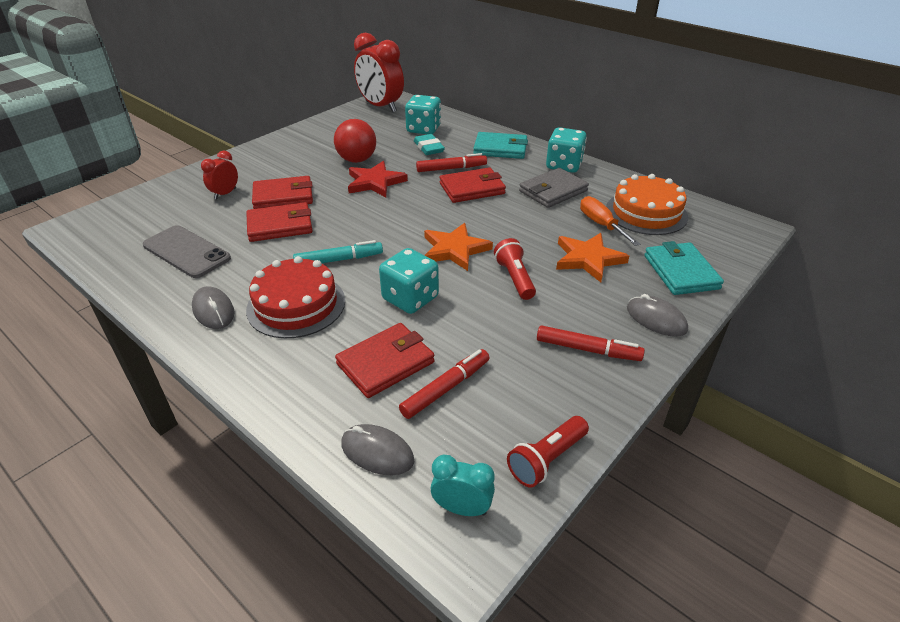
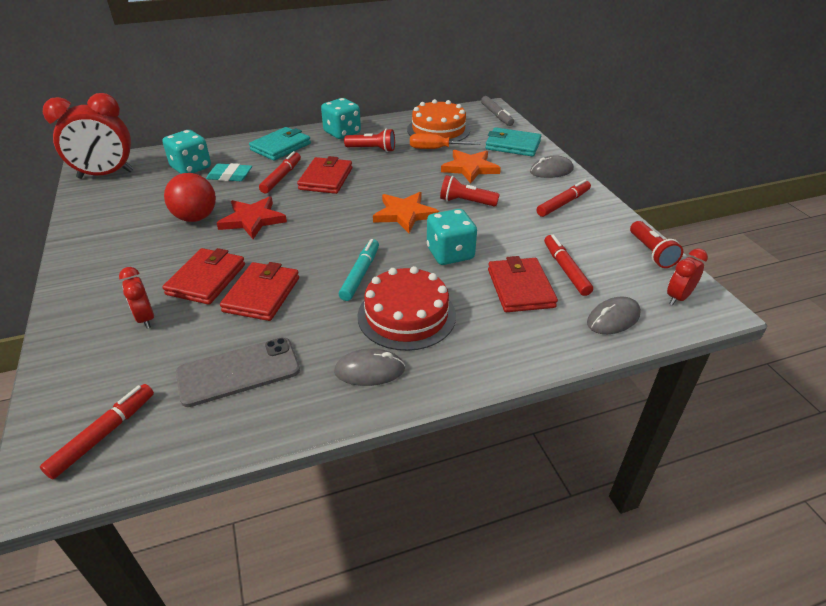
camera: 60 degrees left, 0 degrees up
turquoise clock [431,455,495,516] -> red clock [667,248,708,305]
grey wallet [519,168,589,208] -> red flashlight [344,128,395,152]
none -> red marker [40,384,154,479]
none -> grey marker [481,96,514,126]

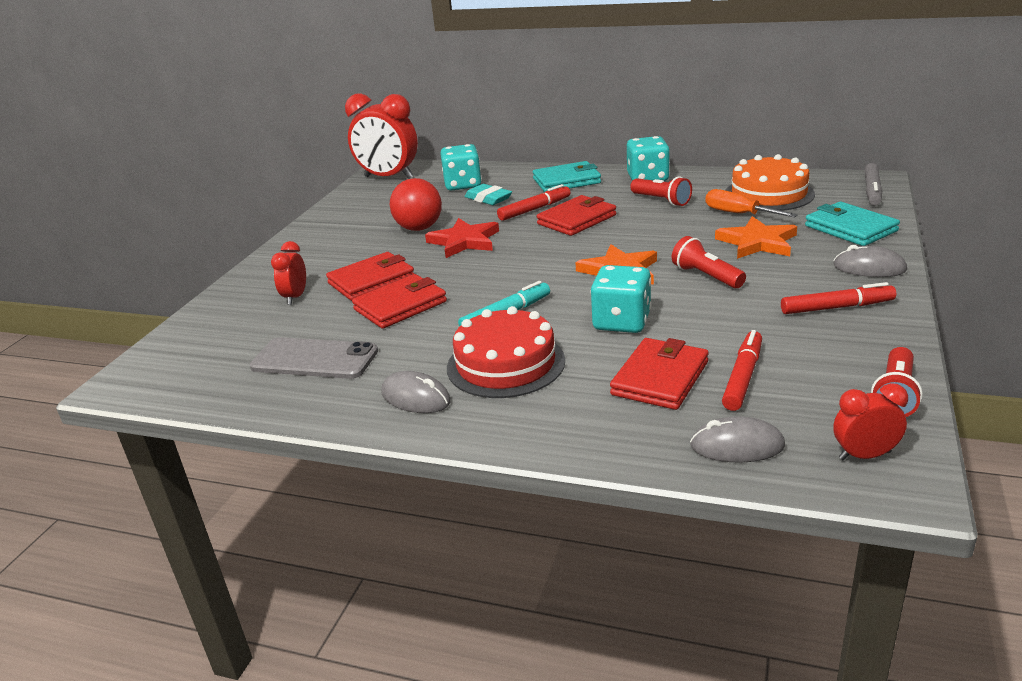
camera: 40 degrees right, 10 degrees down
red marker [40,384,154,479] -> none

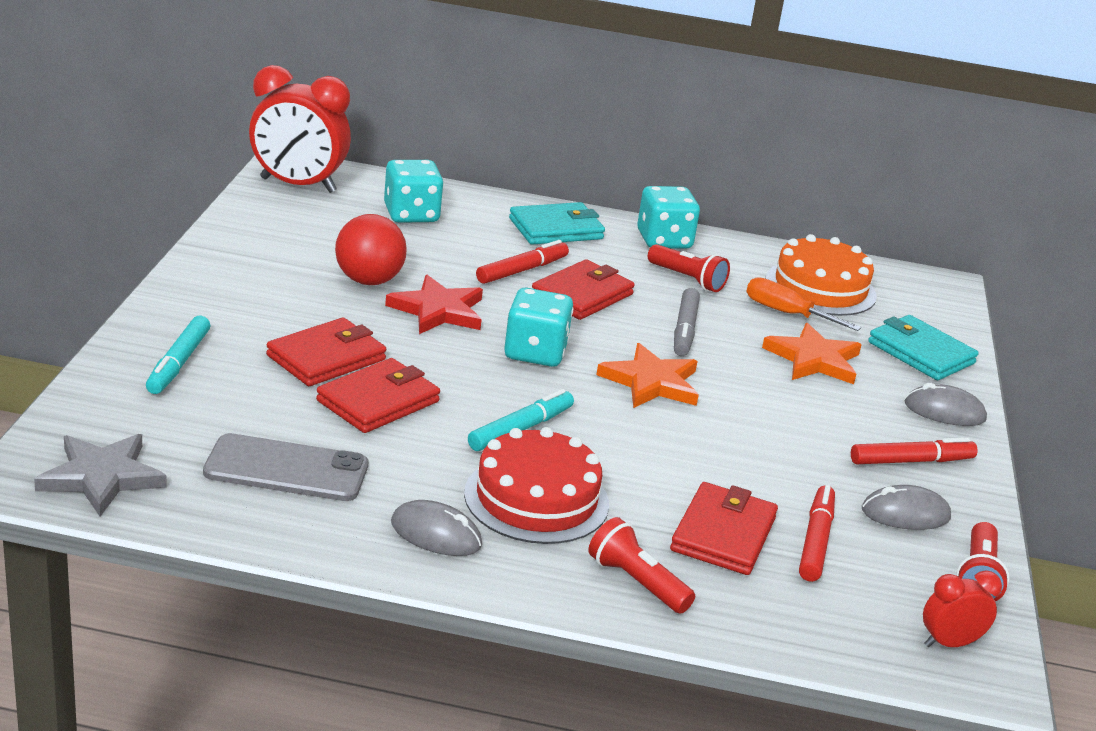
camera: 15 degrees left, 0 degrees up
red clock [271,241,306,305] -> none
turquoise eraser [464,184,512,205] -> none
turquoise dice [590,265,651,333] -> turquoise dice moved to [504,288,573,367]
red flashlight [672,236,746,288] -> red flashlight moved to [588,517,695,614]
grey mouse [690,416,785,463] -> grey mouse moved to [862,485,951,530]
grey marker [865,163,882,205] -> grey marker moved to [674,288,700,356]
none -> grey star [34,434,167,517]
none -> turquoise marker [146,316,210,394]

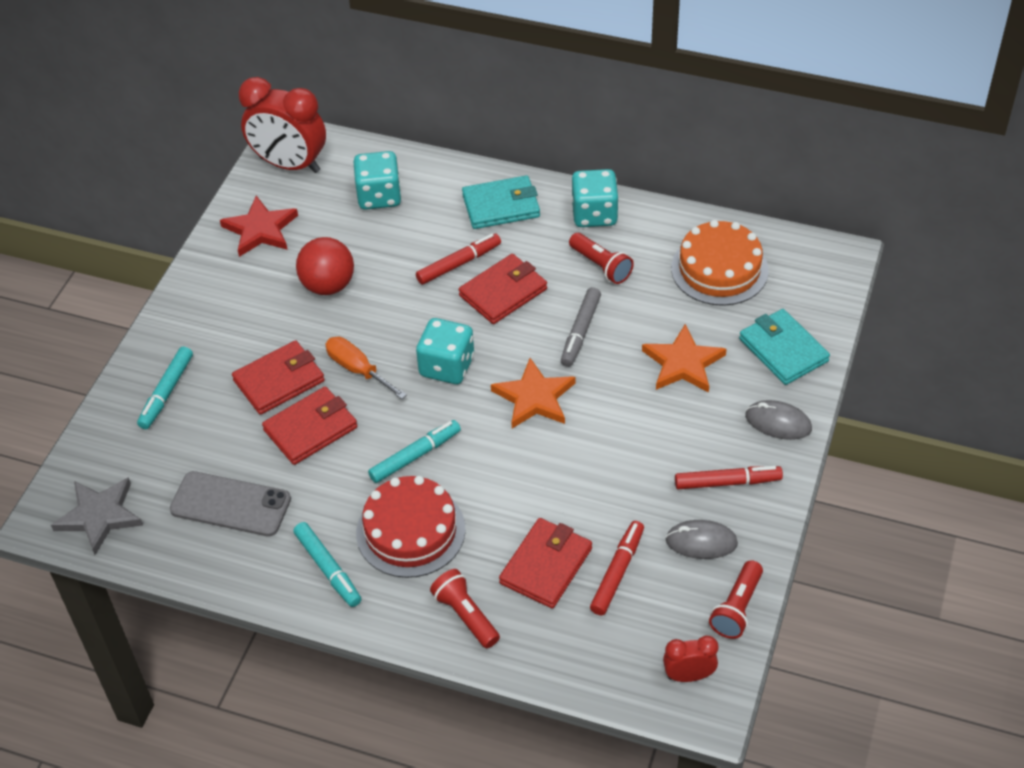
camera: 15 degrees right, 20 degrees up
red star [385,275,483,334] -> red star moved to [220,196,298,257]
grey mouse [391,500,482,556] -> turquoise marker [293,522,361,607]
orange screwdriver [746,277,861,331] -> orange screwdriver moved to [325,337,407,399]

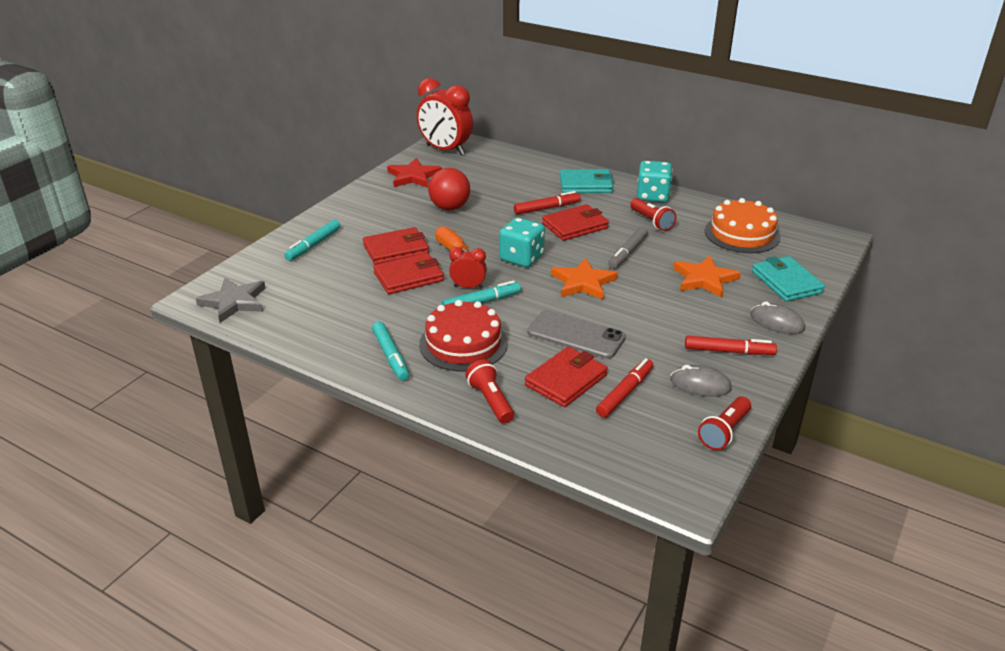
camera: 10 degrees right, 15 degrees down
grey phone [170,471,291,537] -> grey phone moved to [527,310,626,359]
turquoise dice [353,151,401,210] -> none
red clock [663,636,718,682] -> red clock moved to [449,247,487,288]

